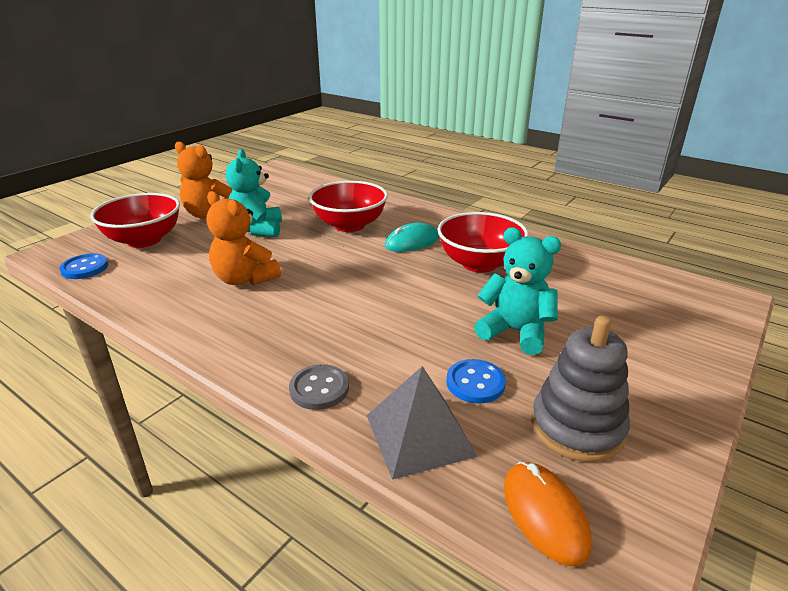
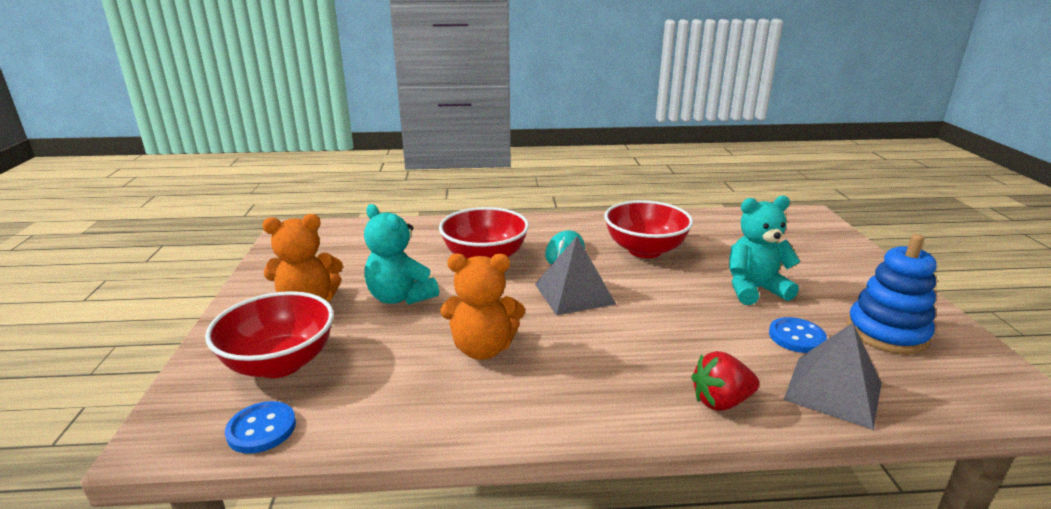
camera: 40 degrees left, 5 degrees down
grey button [289,364,349,410] -> red strawberry [691,351,759,411]
orange mouse [504,462,592,566] -> none
grey stacking toy [531,316,630,462] -> blue stacking toy [847,234,937,354]
none -> grey pyramid [535,236,616,315]

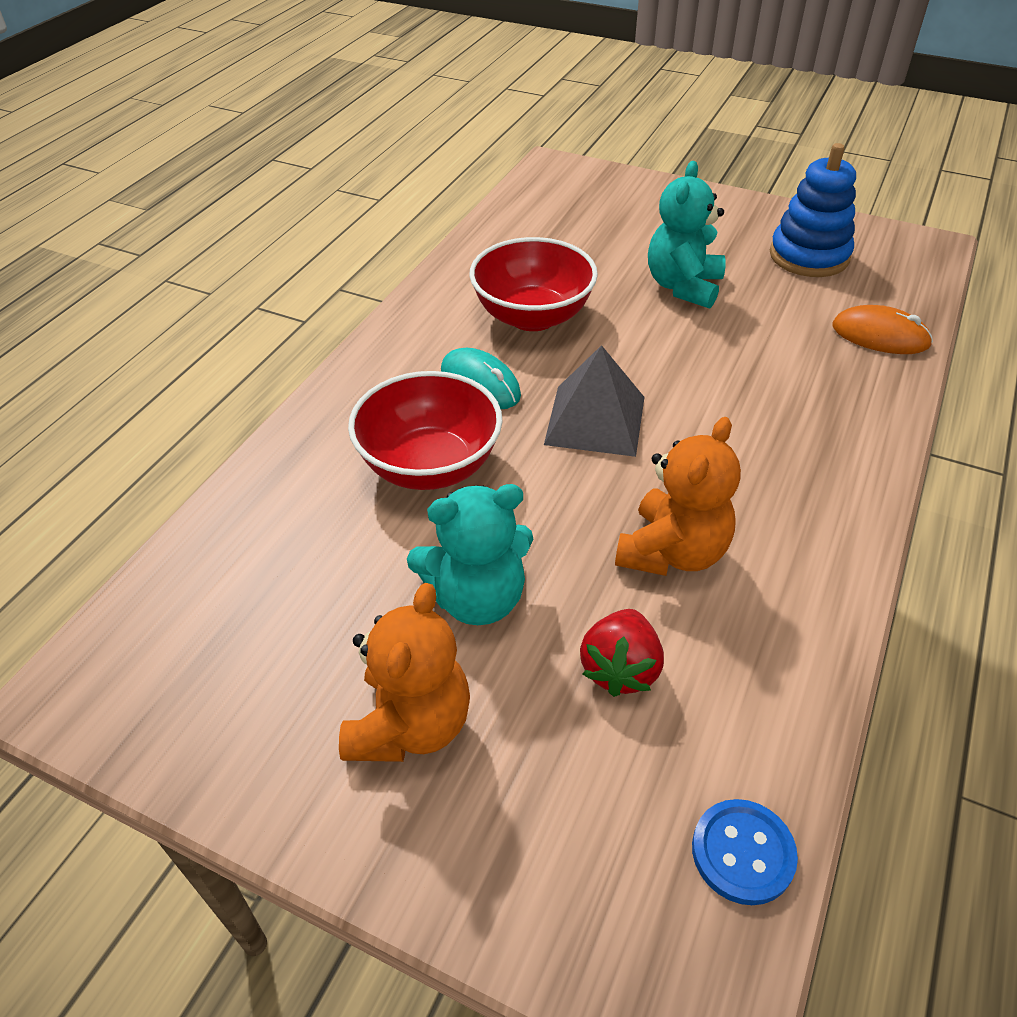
camera: 60 degrees left, 20 degrees up
red bowl [205,291,334,378] -> none
red strawberry [691,351,759,411] -> red strawberry moved to [580,609,664,697]
blue button [769,317,827,353] -> none
grey pyramid [783,323,881,430] -> orange mouse [832,305,933,354]

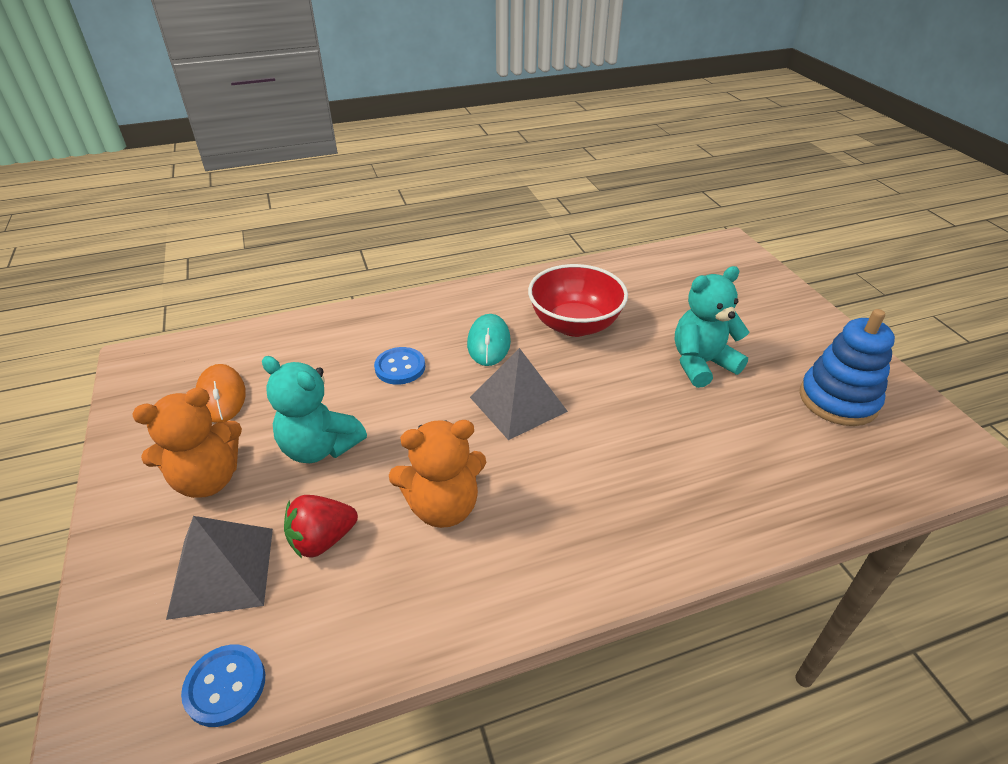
camera: 45 degrees right, 5 degrees down
red bowl [348,371,503,490] -> blue button [374,347,425,385]
orange mouse [832,305,933,354] -> orange mouse moved to [196,364,246,423]
none -> grey pyramid [166,516,273,620]

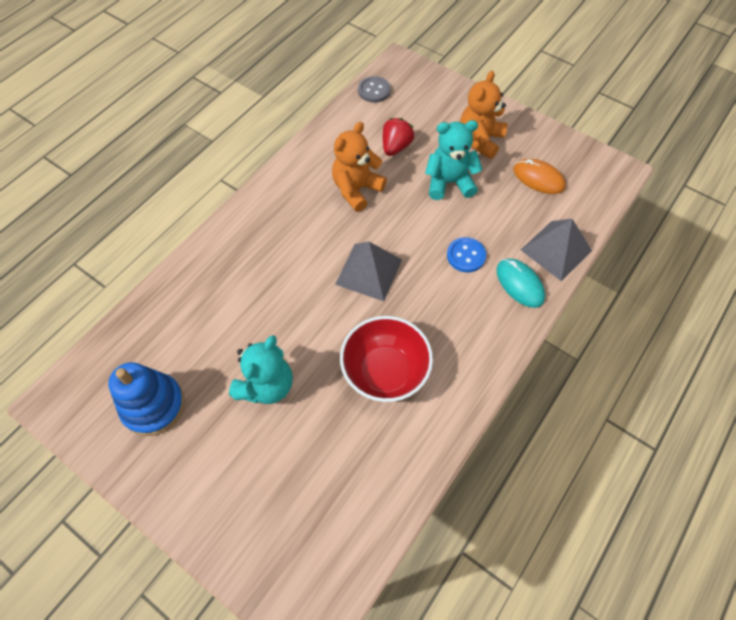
camera: 145 degrees right, 20 degrees up
grey pyramid [166,516,273,620] -> grey pyramid moved to [521,219,592,281]
blue button [181,645,265,727] -> grey button [358,76,391,103]
turquoise mouse [467,314,511,366] -> turquoise mouse moved to [497,259,545,308]

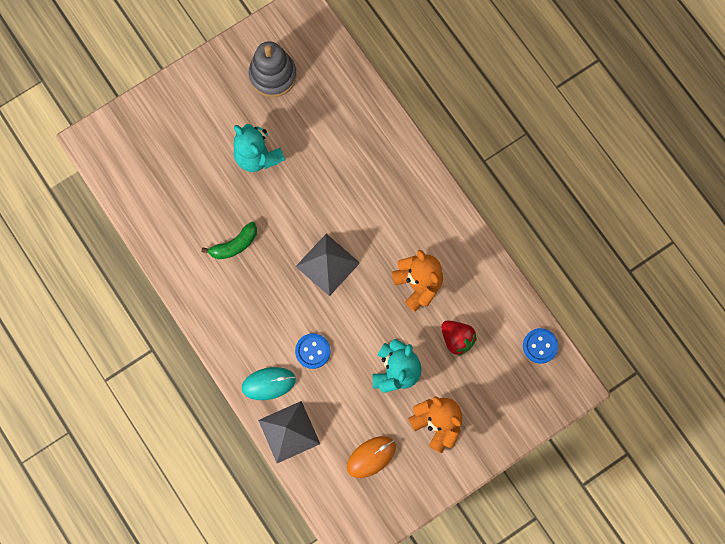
camera: 110 degrees right, 15 degrees up
blue stacking toy [108,362,185,436] -> grey stacking toy [249,41,297,97]
red bowl [340,316,433,402] -> green banana [202,222,257,259]
grey button [358,76,391,103] -> blue button [523,328,559,364]

